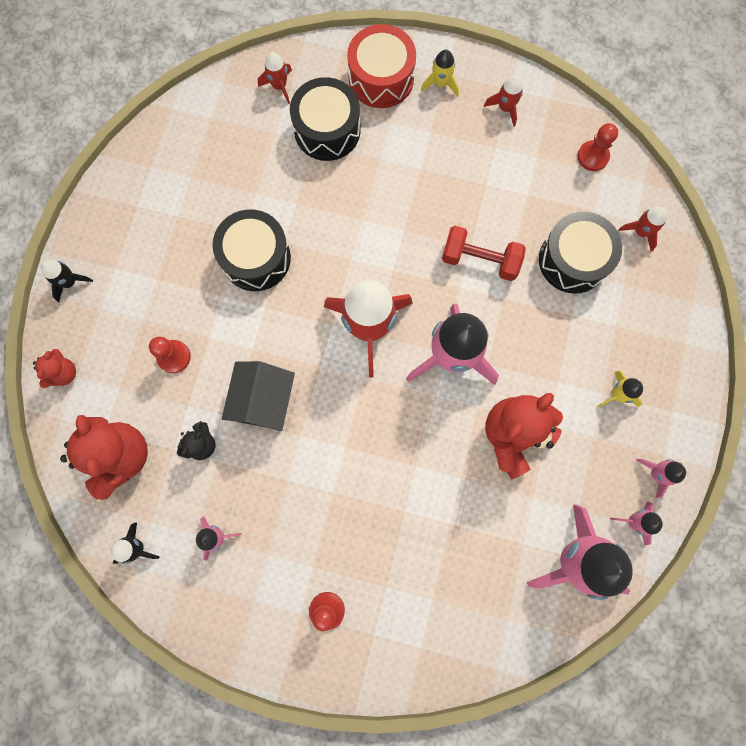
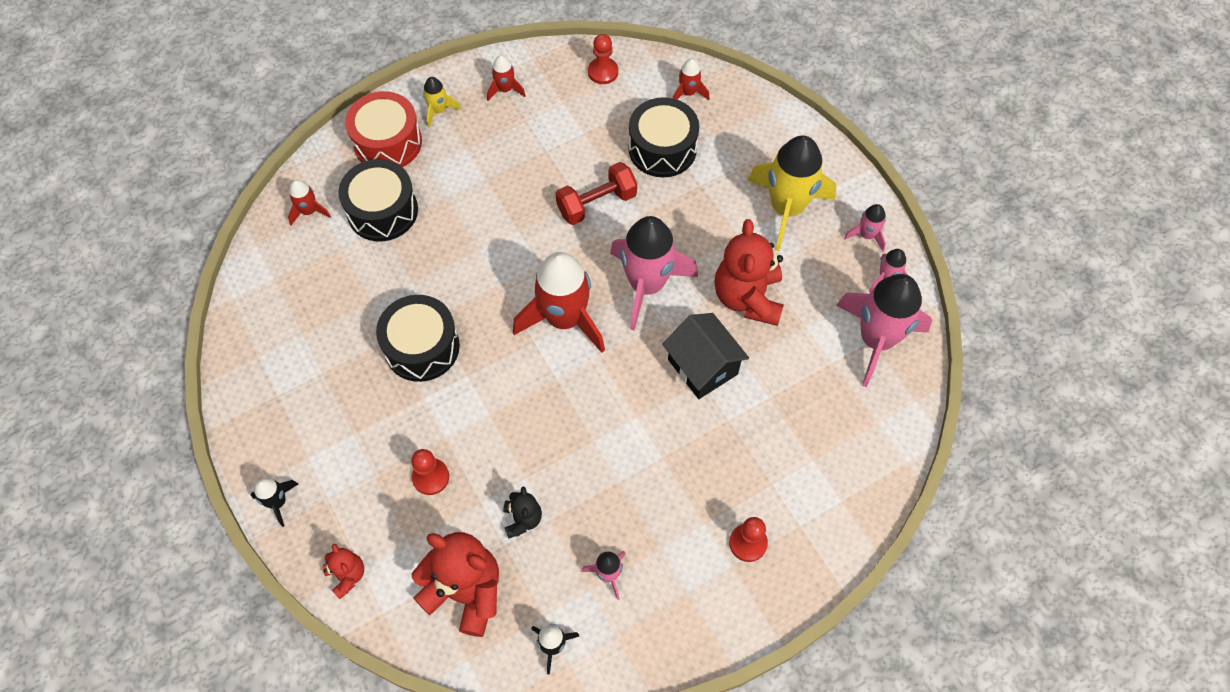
camera: 45 degrees left, 15 degrees down
black house [222,361,295,431] -> black house moved to [662,313,749,399]
yellow rocket [597,371,643,407] -> yellow rocket [748,135,836,251], size x2.19

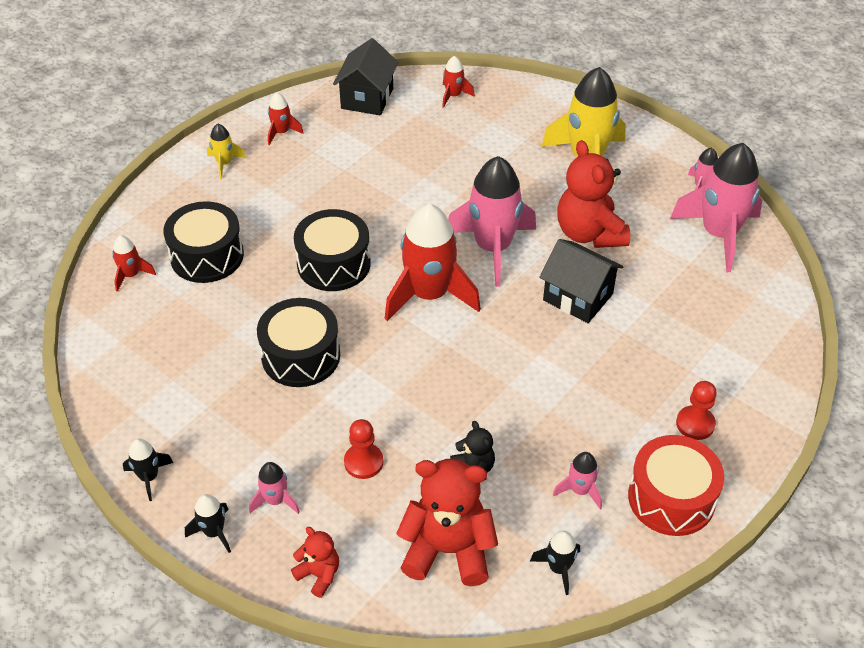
camera: 20 degrees left, 15 degrees down
red drum [345,91,422,167] -> red drum moved to [628,435,724,536]
red dumbbell [556,162,637,225] -> none
red pawn [588,34,618,84] -> black house [333,38,398,115]
black drum [628,97,699,178] -> black drum moved to [294,209,371,291]
pink rocket [844,204,886,251] -> pink rocket moved to [249,462,300,514]
none -> black rocket [123,439,174,501]

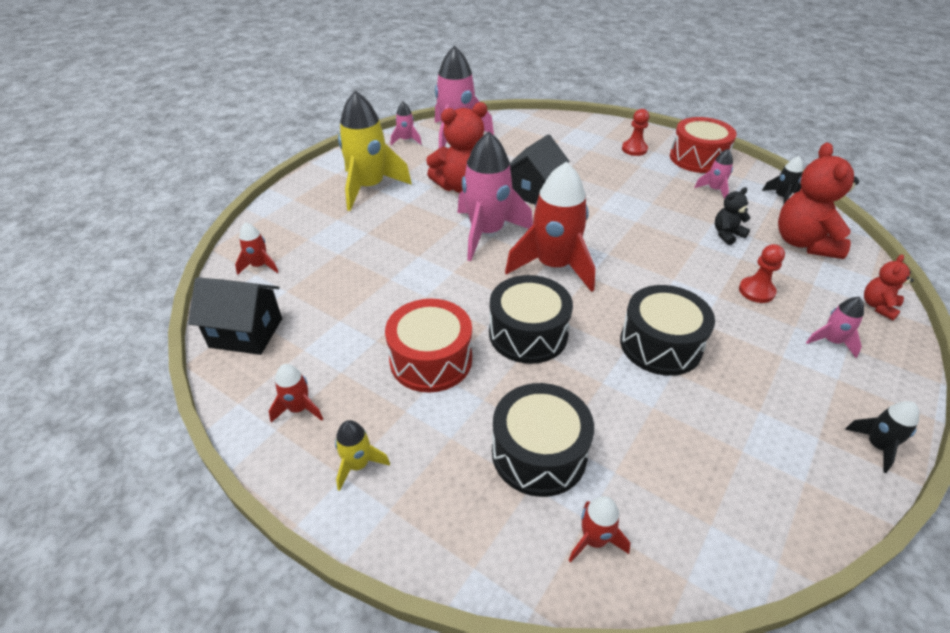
camera: 95 degrees left, 5 degrees down
black rocket [185,494,231,553] -> none
none -> red drum [385,299,472,392]

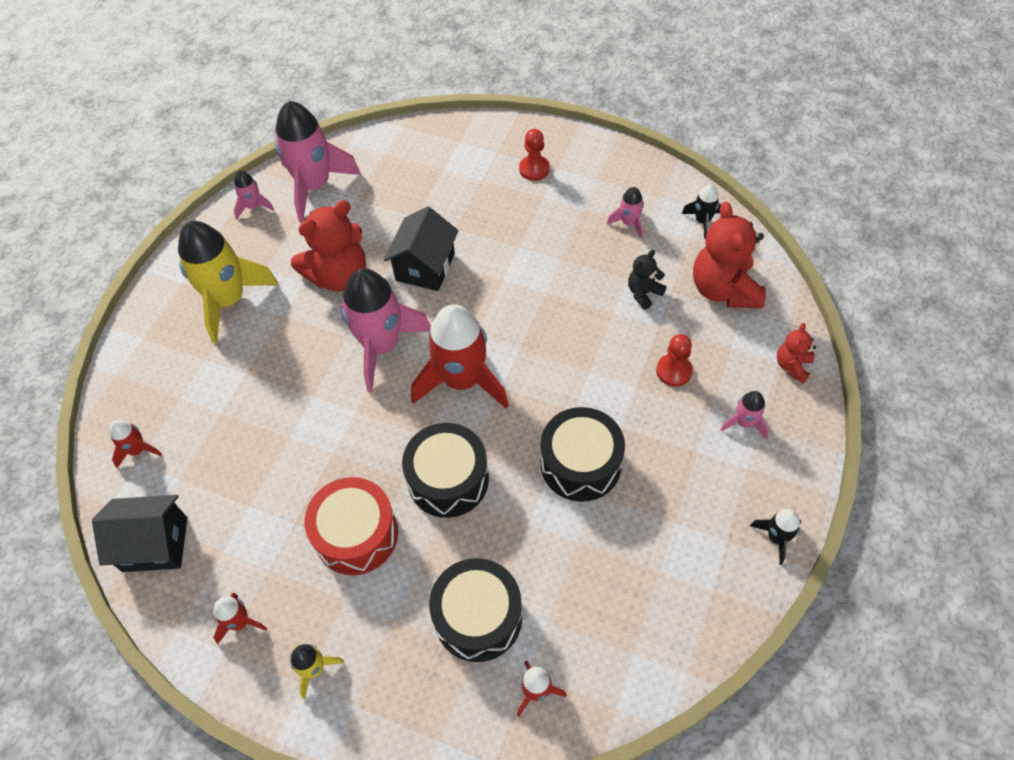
camera: 10 degrees left, 15 degrees up
red drum [670,117,737,173] -> none

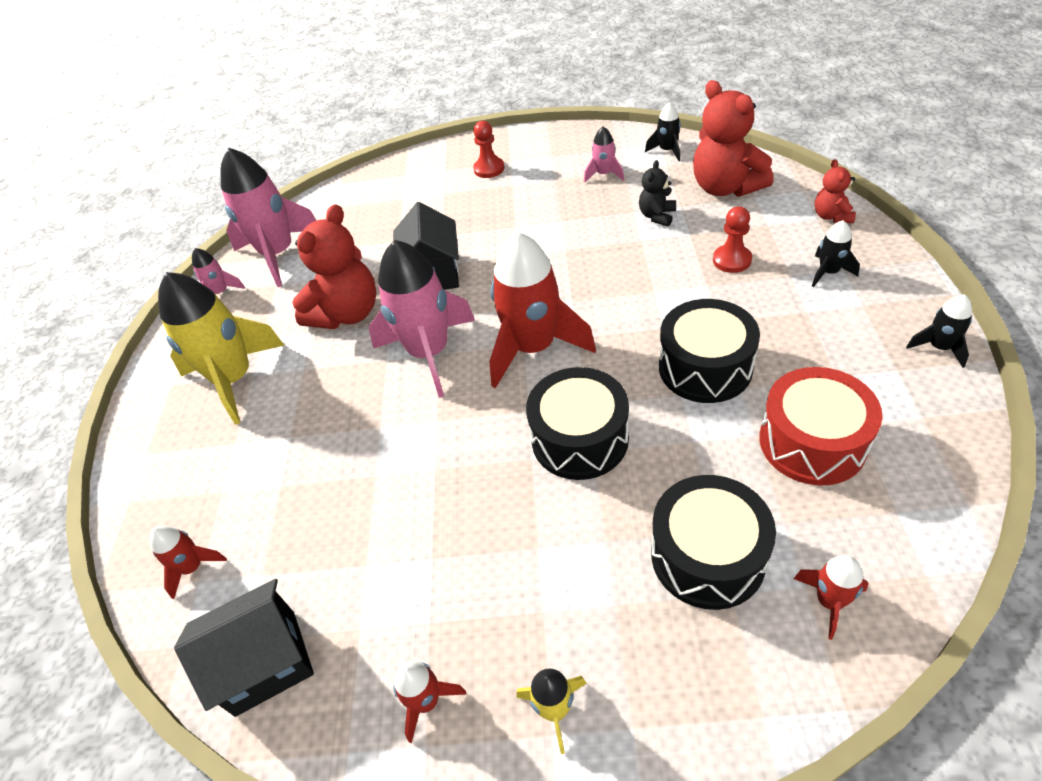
camera: 20 degrees left, 10 degrees down
red drum [304,477,398,575] -> red drum moved to [759,367,883,485]
pink rocket [720,391,769,439] -> black rocket [812,220,860,287]

